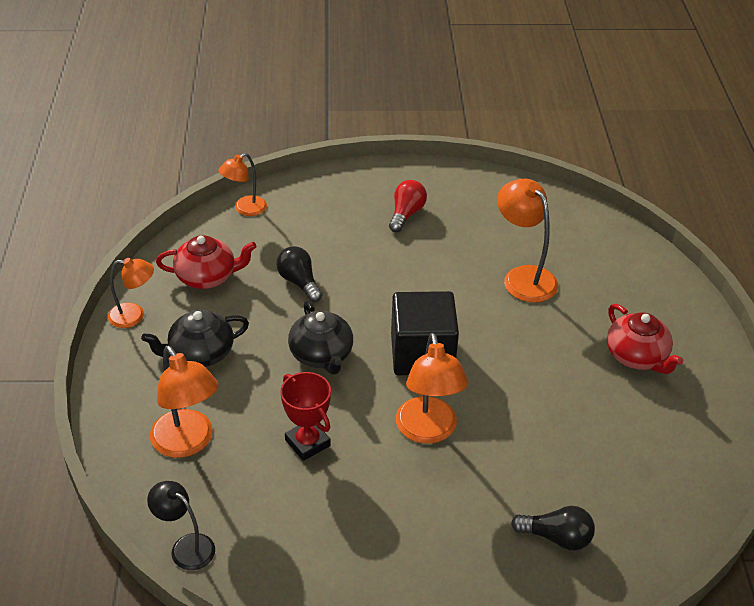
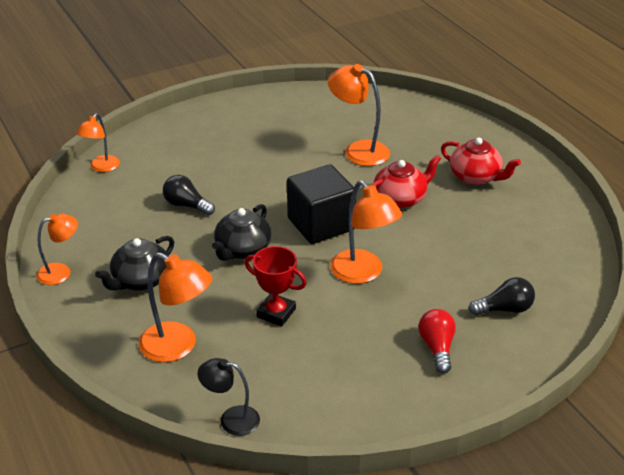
camera: 25 degrees left, 5 degrees down
red teapot [156,235,257,289] -> red teapot moved to [371,155,441,209]
black teapot [288,300,353,375] -> black teapot turned 75 degrees clockwise [212,204,272,261]
red light bulb [389,180,427,232] -> red light bulb moved to [418,309,456,374]

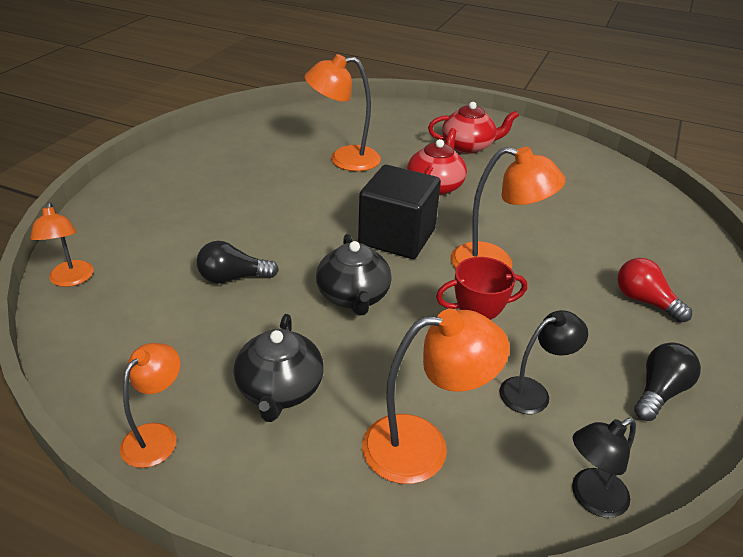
camera: 40 degrees left, 0 degrees up
black light bulb [469,277,535,316] -> black light bulb moved to [634,342,701,421]
none -> black lamp [499,310,588,414]

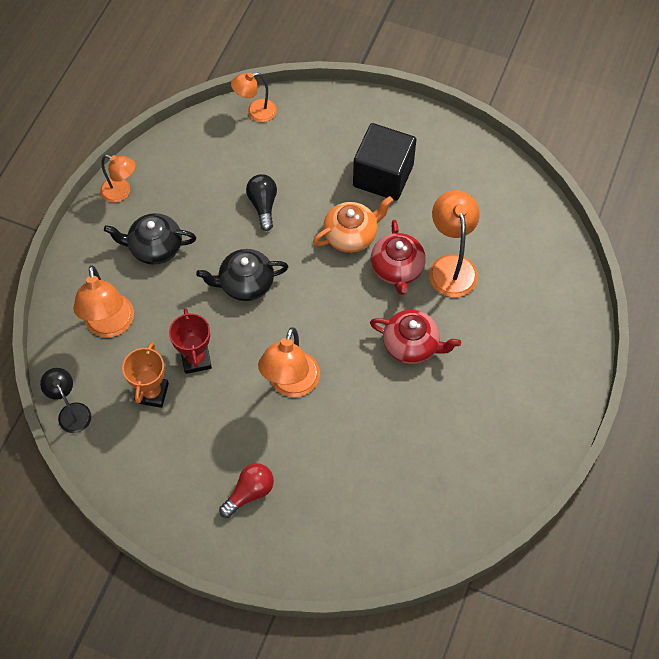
camera: 90 degrees right, 25 degrees up
black cube [358,165,441,259] -> black cube moved to [353,123,416,201]
red teapot [428,102,519,154] -> red teapot moved to [371,220,426,295]
black lamp [499,310,588,414] -> orange trophy [122,342,169,408]
black light bulb [634,342,701,421] -> none
none -> orange teapot [313,196,393,253]

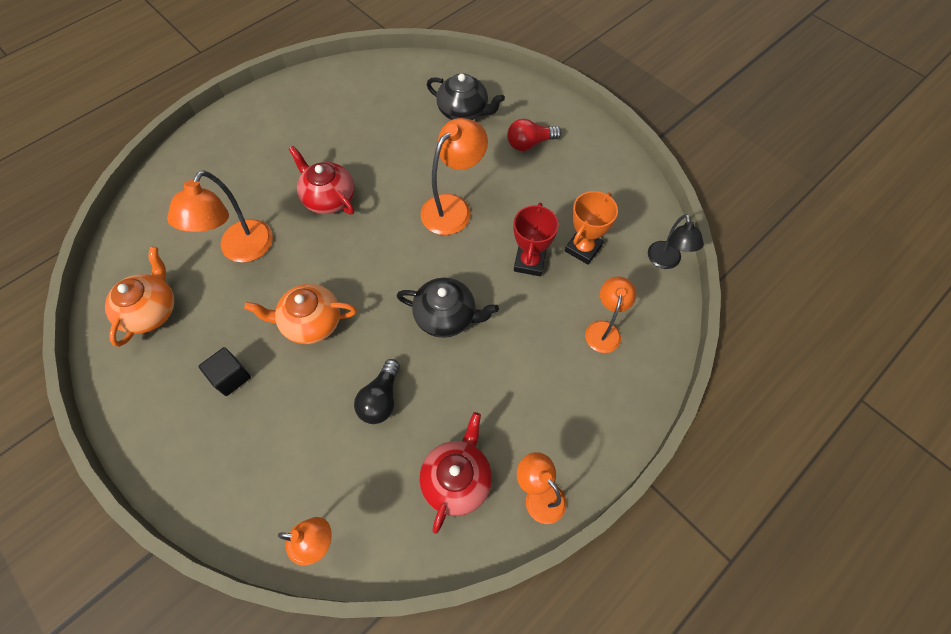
camera: 155 degrees left, 0 degrees up
orange lamp [73,265,134,338] -> orange lamp [585,276,636,353], size x0.64
black teapot [104,213,196,265] -> black teapot moved to [427,73,505,120]
black cube [353,123,416,201] -> black cube [198,347,251,396], size x0.50
red teapot [371,220,426,295] -> red teapot moved to [420,412,492,534]
none -> orange teapot [105,247,175,347]

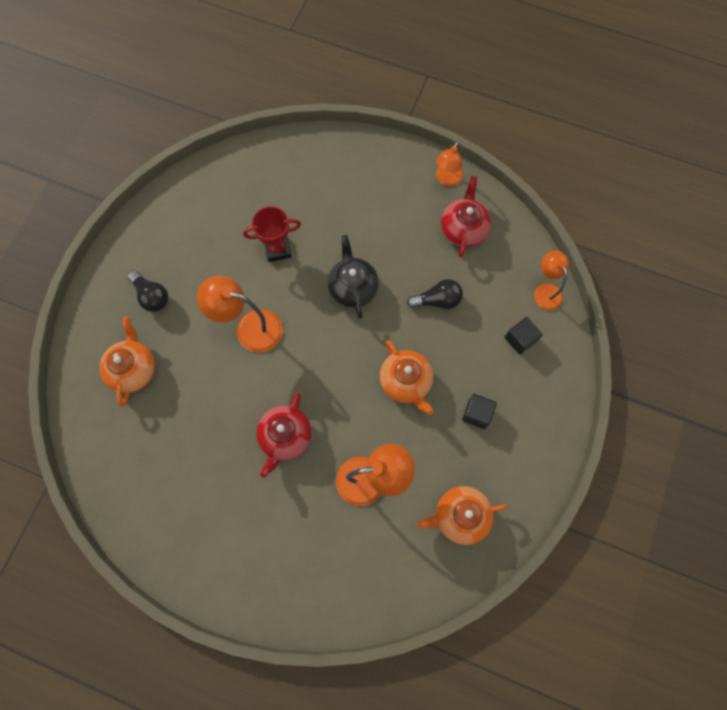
camera: 115 degrees left, 10 degrees up
red teapot [420,412,492,534] -> red teapot turned 105 degrees clockwise [441,176,491,257]
black teapot [427,73,505,120] -> orange teapot [99,317,155,407]
red light bulb [507,119,561,151] -> black light bulb [128,271,168,312]
orange trophy [565,191,618,265] -> none
orange lamp [585,276,636,353] -> none
black lamp [648,214,704,269] -> none
none -> black cube [505,317,543,355]

